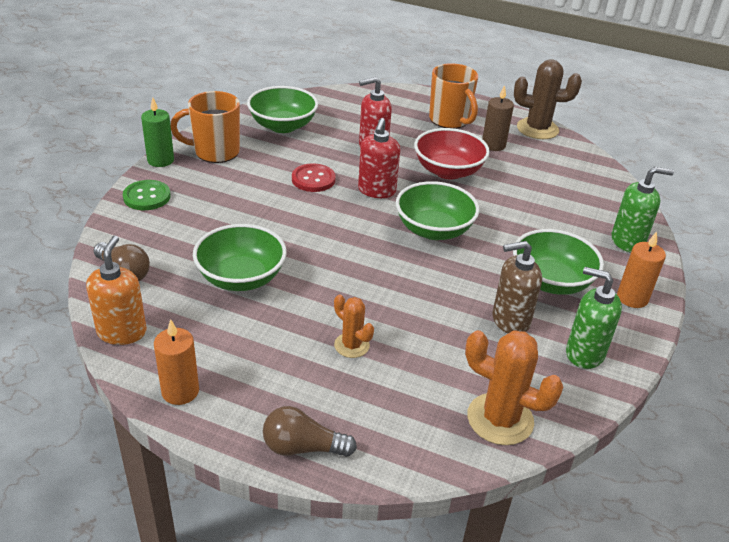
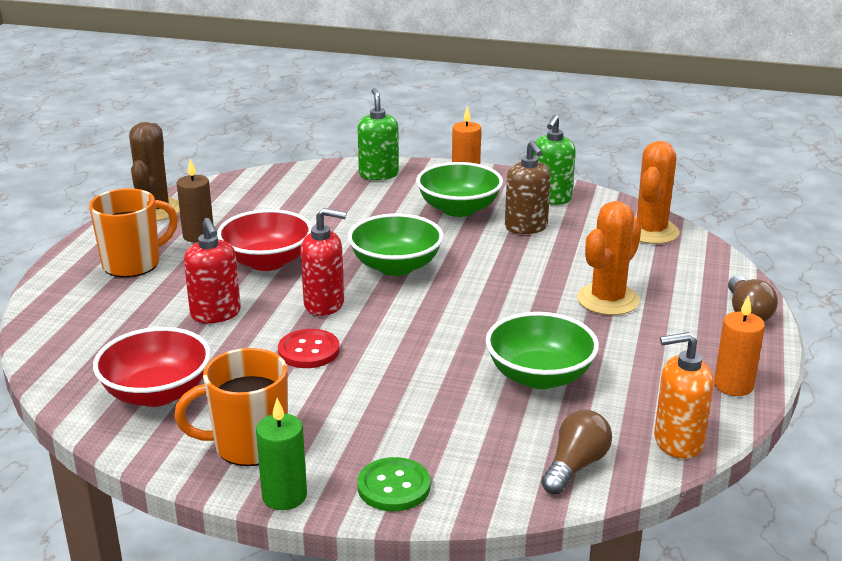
camera: 95 degrees left, 10 degrees down
orange mug [171,91,240,163] -> orange mug turned 90 degrees clockwise [175,348,288,466]
green bowl [247,86,318,133] -> red bowl [93,327,211,407]
orange cactus [334,294,374,358] -> orange cactus [577,201,642,315], size x1.73

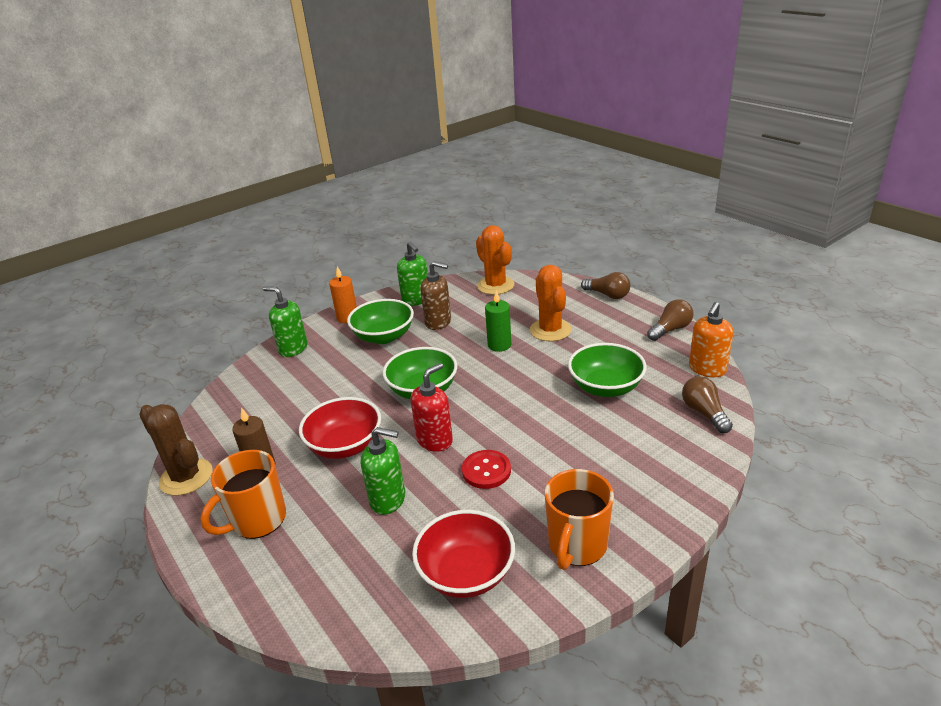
camera: 50 degrees left, 5 degrees up
orange mug [89,188,178,277] -> orange mug turned 135 degrees counterclockwise [200,450,286,539]
red soap dispenser [184,218,241,323] -> green soap dispenser [361,427,405,515]
green candle [256,398,307,510] -> green candle moved to [485,290,511,352]
green button [358,457,430,511] -> none
orange candle [714,295,765,396] -> brown light bulb [647,299,694,341]

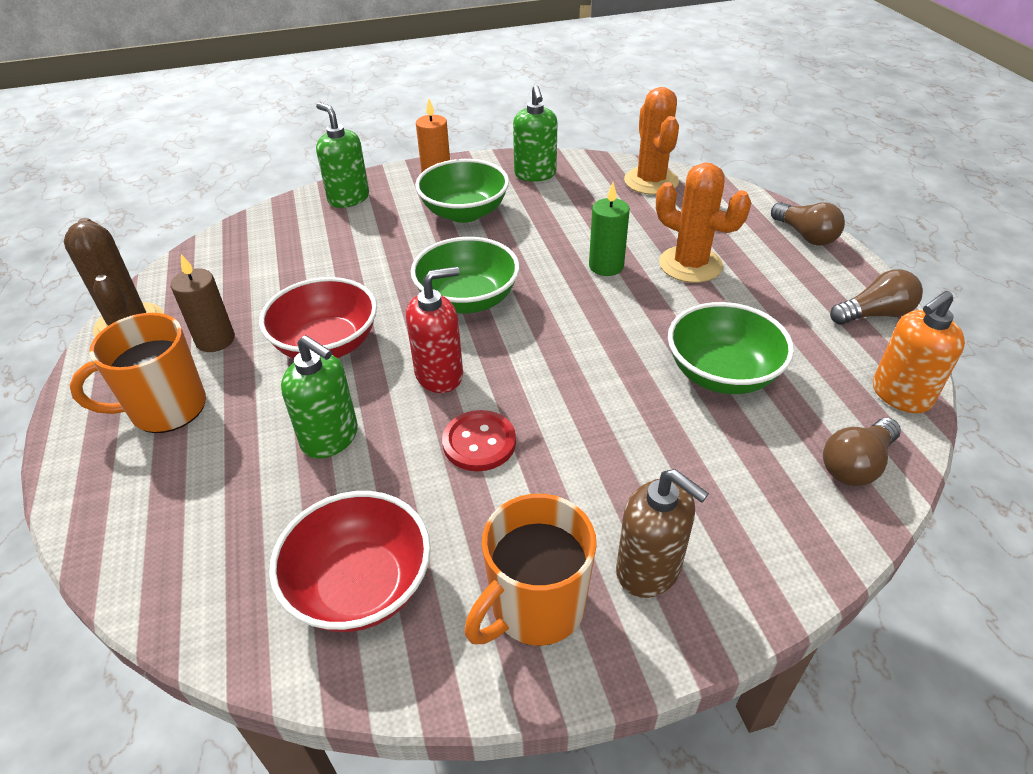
camera: 20 degrees right, 10 degrees up
brown soap dispenser [420,261,451,330] -> brown soap dispenser moved to [616,469,709,598]
orange cactus [530,265,572,341] -> orange cactus turned 60 degrees counterclockwise [656,162,751,283]
brown light bulb [682,376,733,433] -> brown light bulb turned 135 degrees counterclockwise [823,418,901,486]

